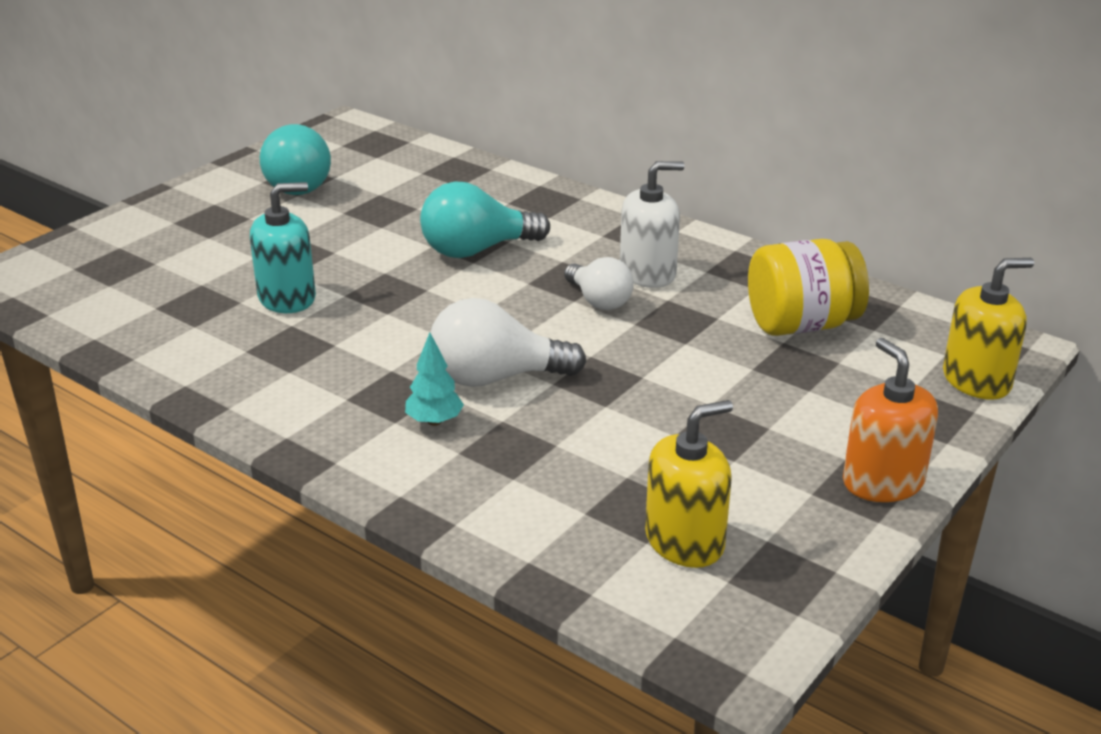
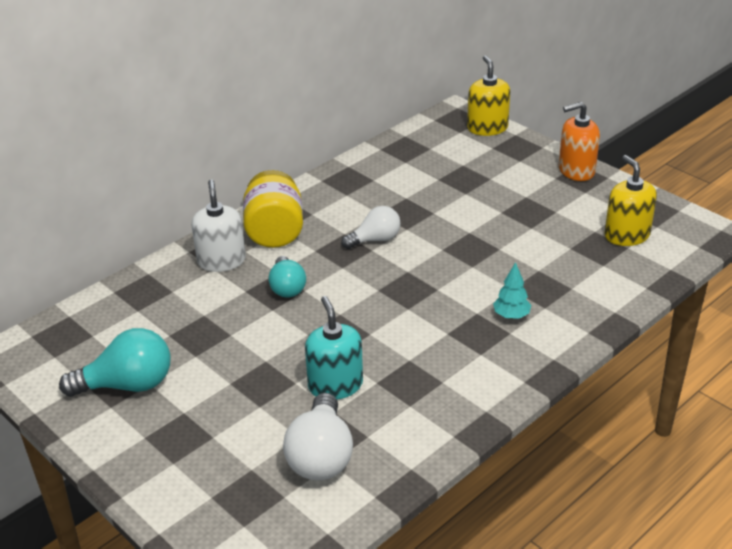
camera: 80 degrees left, 5 degrees up
turquoise light bulb [420,181,550,258] -> turquoise light bulb [269,256,306,298], size x0.65
white light bulb [431,298,586,387] -> white light bulb moved to [283,393,353,481]
white soap dispenser [620,161,684,288] -> white soap dispenser moved to [192,180,246,272]
yellow jar [748,239,869,336] -> yellow jar moved to [243,170,303,248]

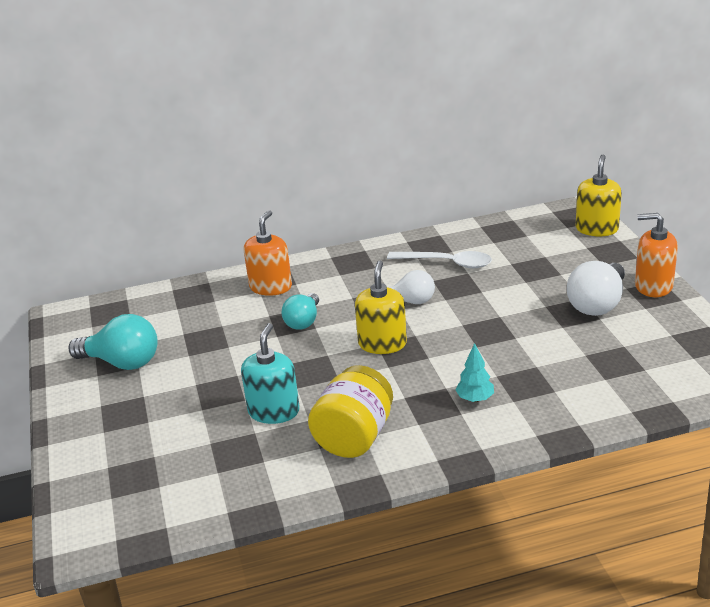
camera: 30 degrees right, 5 degrees down
white soap dispenser [192,180,246,272] -> orange soap dispenser [244,210,292,296]
yellow jar [243,170,303,248] -> yellow jar moved to [308,365,393,458]
white light bulb [283,393,353,481] -> white light bulb moved to [567,261,625,316]
yellow soap dispenser [604,155,657,246] -> yellow soap dispenser moved to [355,261,407,354]
none -> white spoon [387,251,492,268]

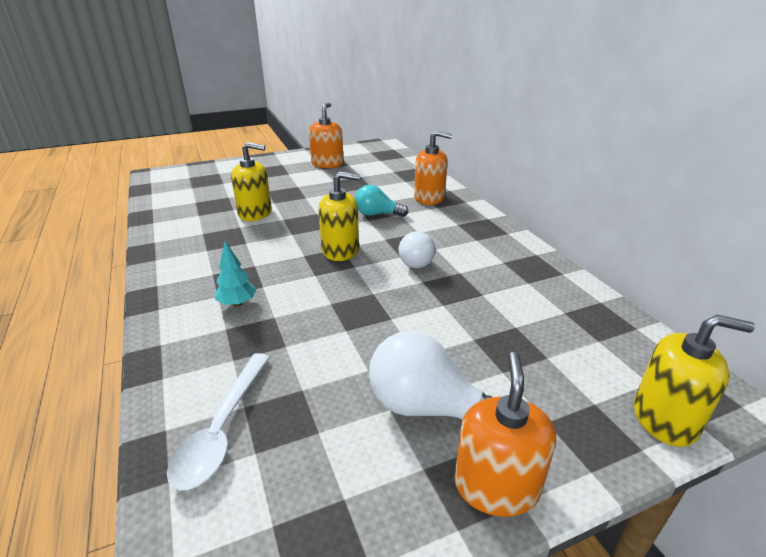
camera: 80 degrees right, 0 degrees up
turquoise light bulb [68,314,158,370] -> orange soap dispenser [309,103,344,168]
turquoise soap dispenser [241,323,300,424] -> yellow soap dispenser [231,142,272,221]
yellow jar [308,365,393,458] -> none
white spoon [387,251,492,268] -> white spoon moved to [167,353,270,490]

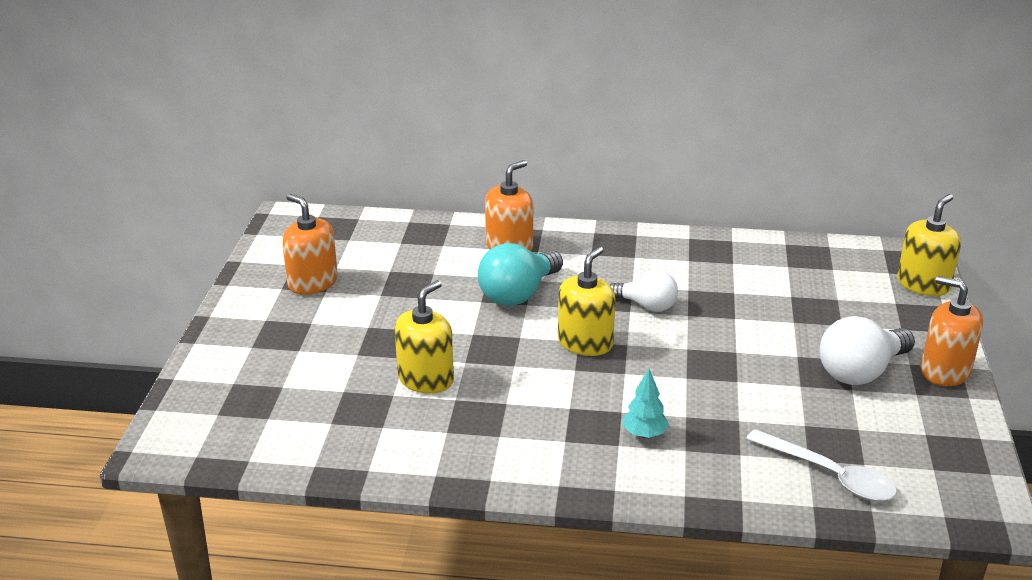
camera: 60 degrees left, 0 degrees up
turquoise light bulb [355,185,409,217] -> turquoise light bulb [478,243,563,306], size x1.53

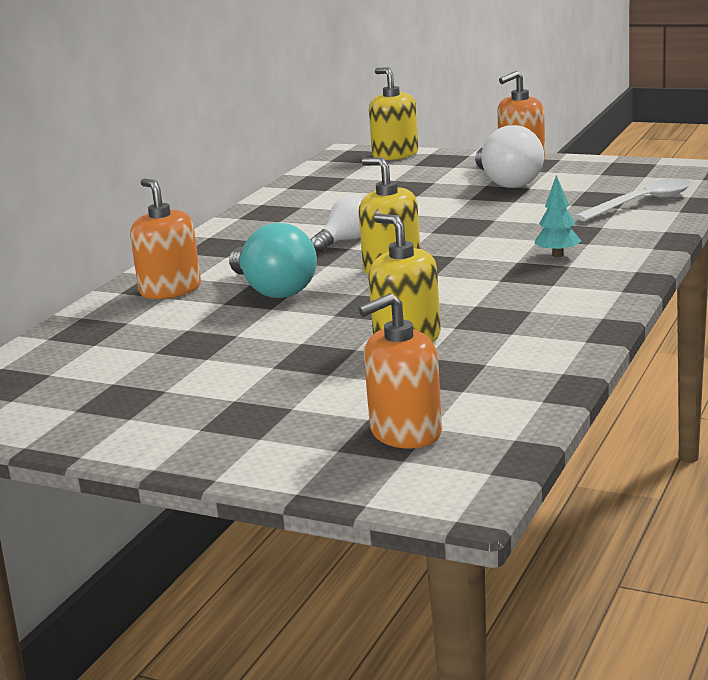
camera: 70 degrees left, 10 degrees down
orange soap dispenser [282,194,338,295] -> orange soap dispenser moved to [358,293,442,448]

